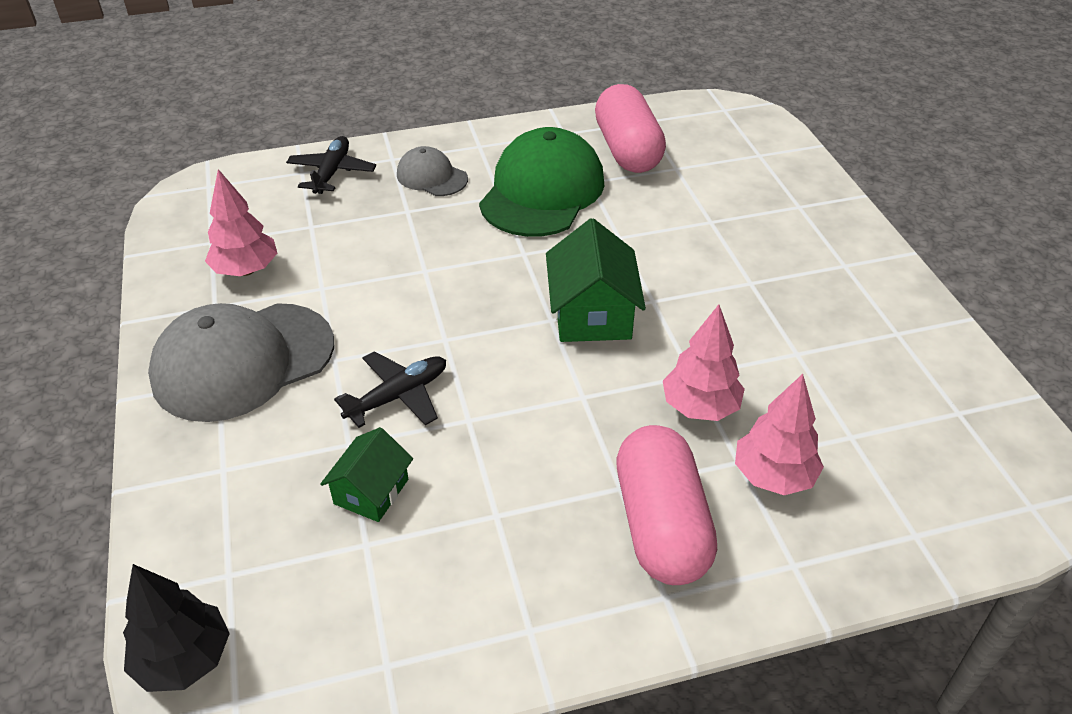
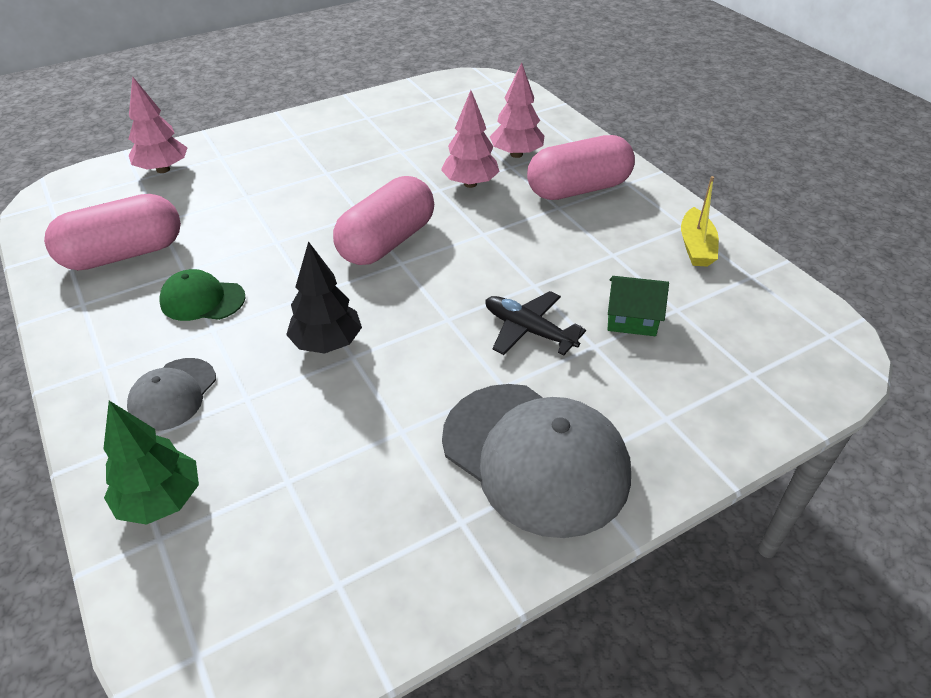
camera: 105 degrees left, 0 degrees up
black tree [123,564,230,692] -> black tree moved to [286,241,362,354]
pink tree [205,169,277,276] -> pink tree moved to [128,76,188,173]
black plane [286,136,376,194] -> green tree [103,401,199,525]
green cap [479,127,605,237] -> green cap [159,269,246,321], size x0.51
green house [546,218,646,342] -> pink capsule [333,176,434,265]
none -> yellow boat [681,176,719,267]

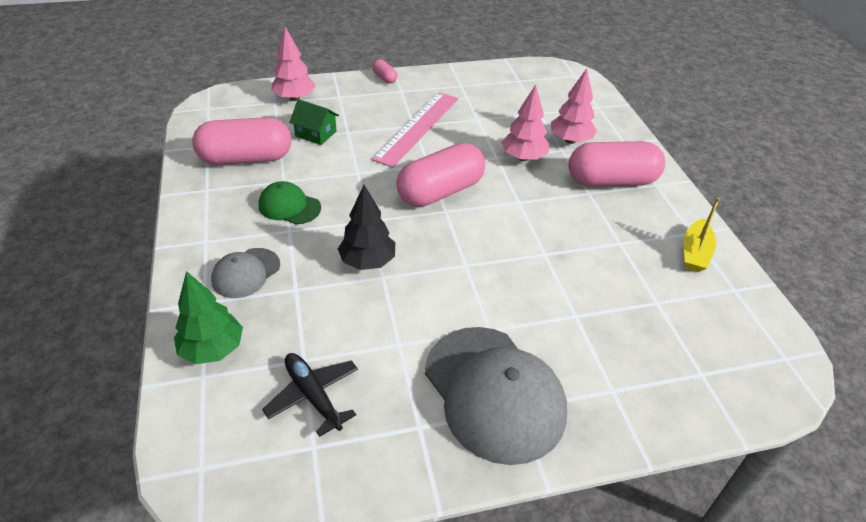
camera: 15 degrees right, 0 degrees up
black plane [485,291,586,356] -> black plane moved to [262,353,358,437]
green house [608,276,669,336] -> green house moved to [289,99,339,145]
none -> pink capsule [372,59,398,84]
none -> pink ruler [372,92,458,168]

